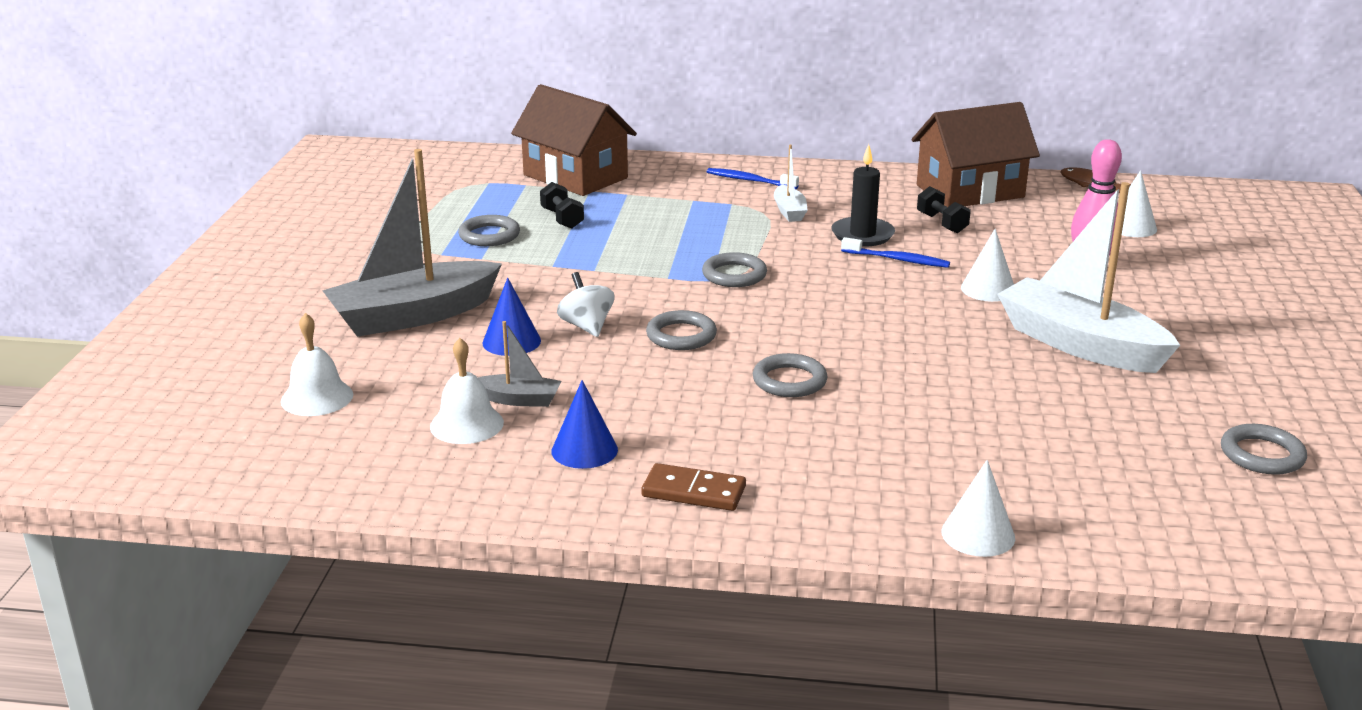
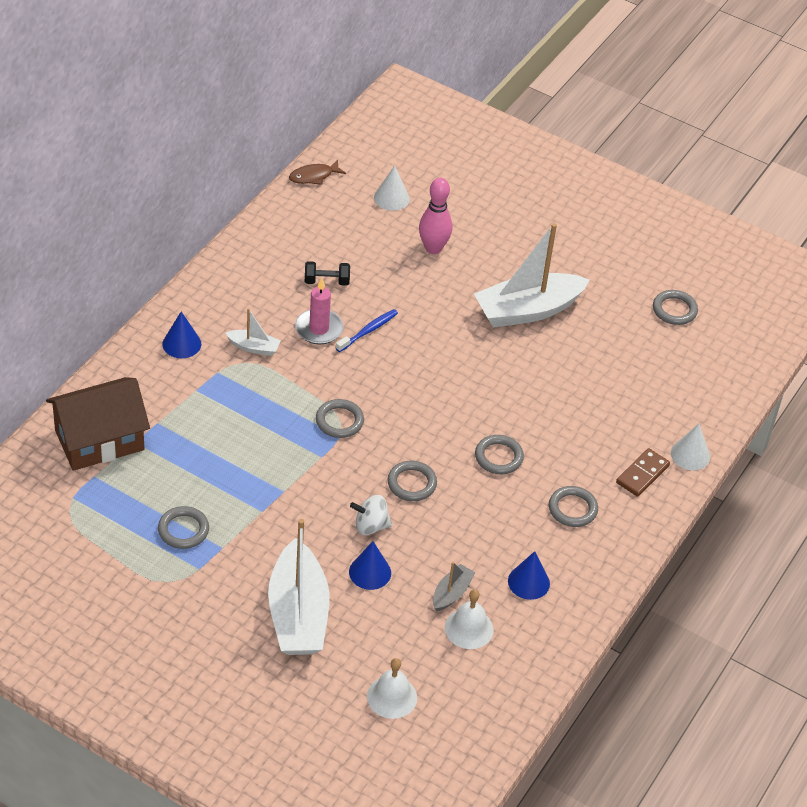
camera: 70 degrees left, 20 degrees up
grey boat [322,149,502,337] -> white boat [268,519,329,655]
black dumbbell [540,182,584,229] -> none
brown domino [642,463,746,511] -> brown domino moved to [616,448,670,497]
blue toothbrush [707,168,799,189] -> blue cone [162,311,201,358]
black candle [831,144,895,246] -> pink candle [295,278,343,344]
brown house [911,102,1040,207] -> none
white cone [961,229,1014,302] -> none
none -> grey ring [549,486,598,527]

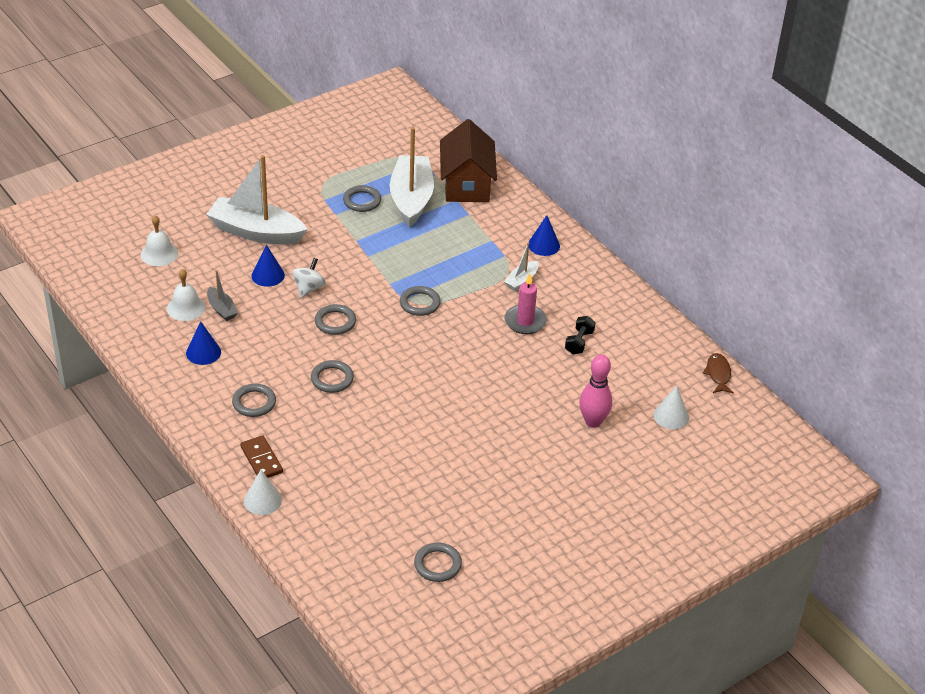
camera: 115 degrees right, 5 degrees down
blue toothbrush [336,309,398,352] -> none
white boat [474,223,590,328] -> white boat moved to [390,127,434,227]

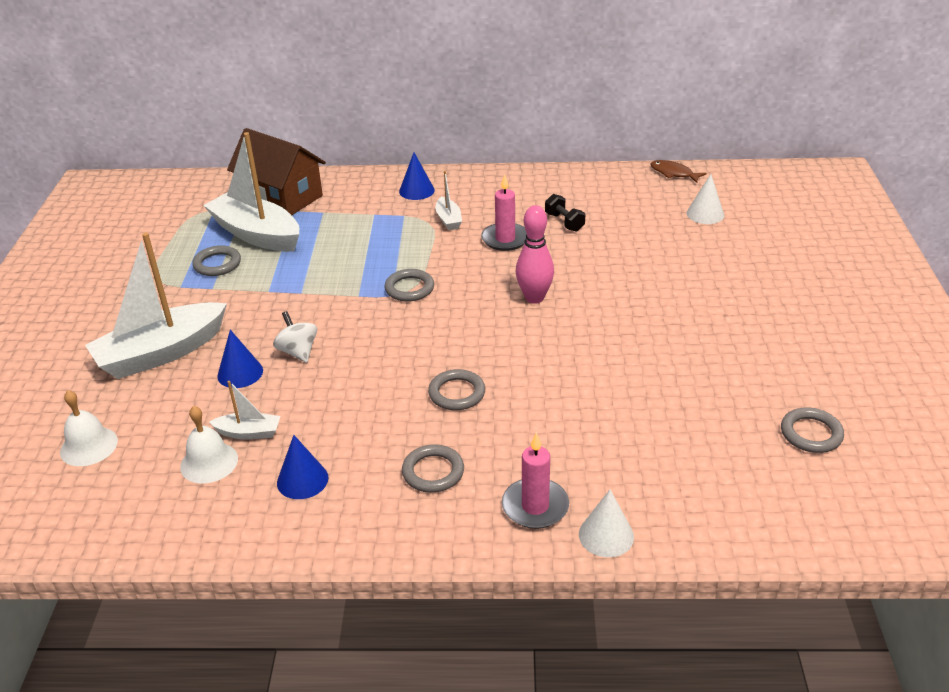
camera: 50 degrees left, 5 degrees down
grey boat [207,270,238,321] -> white boat [209,381,280,439]
brown domino [240,435,283,478] -> pink candle [502,432,569,529]
grey ring [315,304,356,335] -> none
pink bowling pin [579,355,612,428] -> pink bowling pin moved to [516,205,554,304]

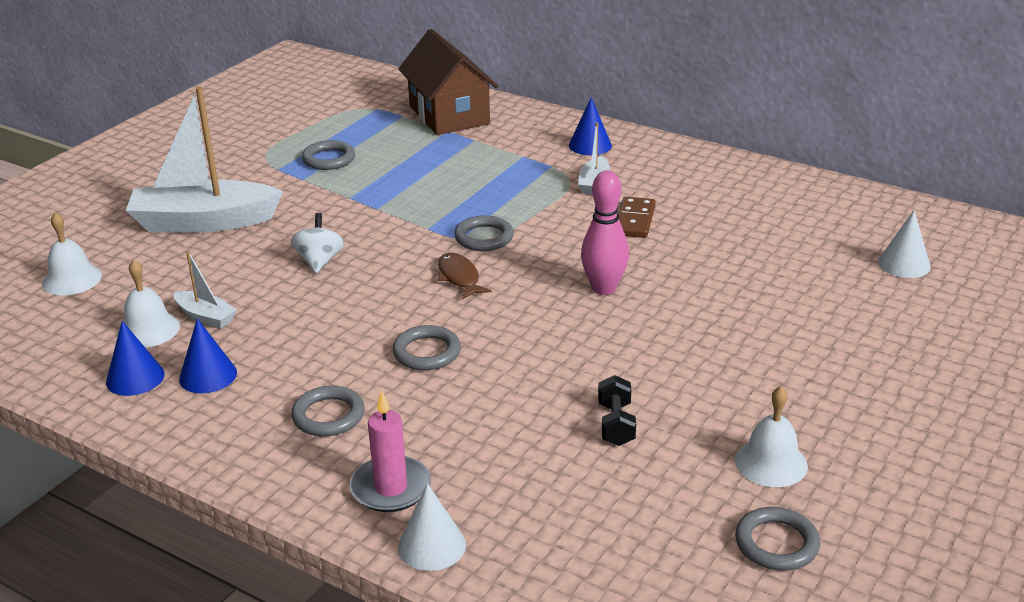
camera: 30 degrees right, 5 degrees down
white boat [203,132,299,252] -> none
blue cone [217,330,263,388] -> blue cone moved to [106,321,165,396]
pink candle [481,174,527,251] -> brown domino [619,197,656,238]
black dumbbell [545,194,586,232] -> black dumbbell moved to [598,375,636,446]
brown fish [650,160,707,183] -> brown fish moved to [438,253,491,300]
none -> white bell [735,386,808,487]

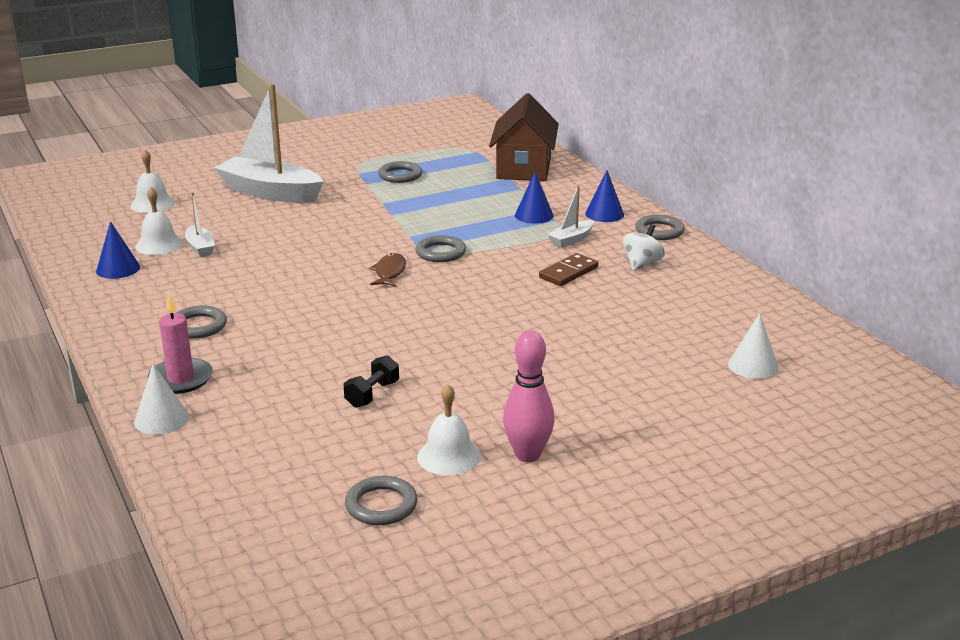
camera: 30 degrees right, 5 degrees down
blue cone [179,318,237,393] -> blue cone moved to [515,172,554,224]
white spinning top [291,213,344,273] -> white spinning top moved to [622,224,665,271]
grey ring [392,325,461,370] -> grey ring moved to [636,215,685,240]
pink bowling pin [581,170,629,295] -> pink bowling pin moved to [503,330,555,462]

